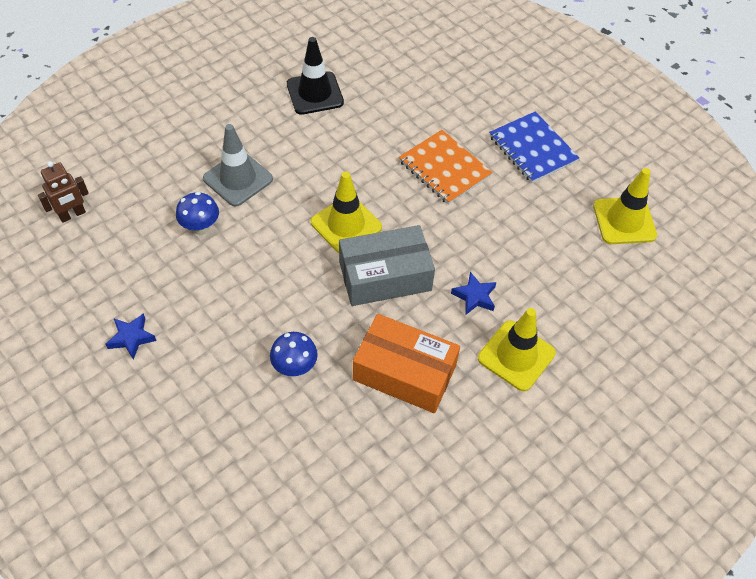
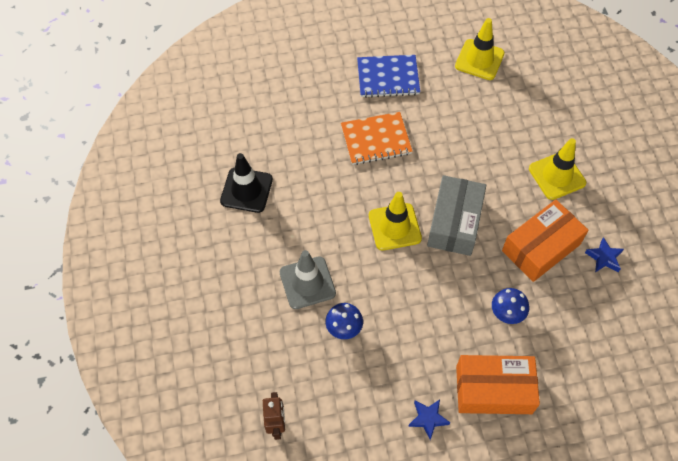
camera: 60 degrees left, 5 degrees up
blue star [451,272,497,315] -> blue star moved to [585,237,624,272]
none -> orange box [456,355,540,414]

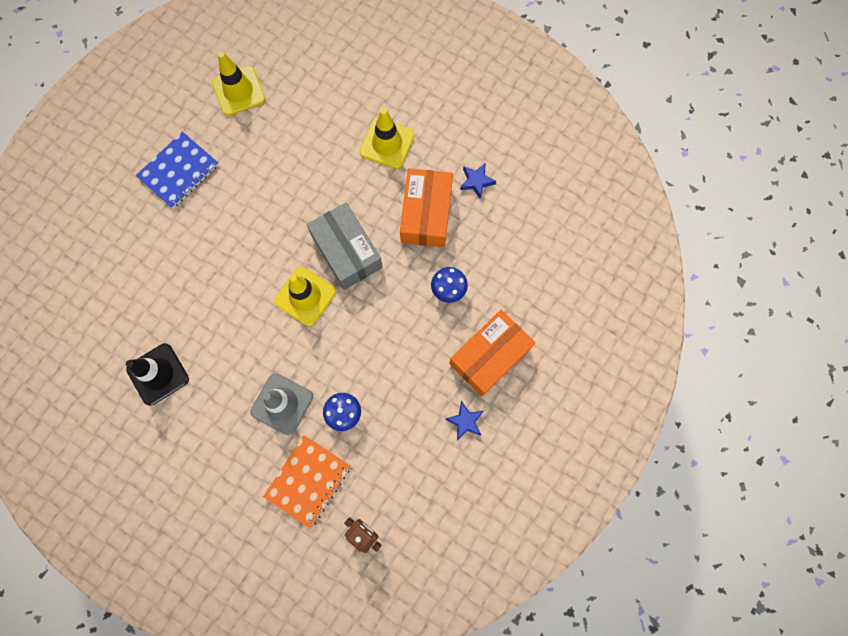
camera: 45 degrees left, 15 degrees up
orange notebook [341,112,413,165] -> orange notebook moved to [263,435,350,529]

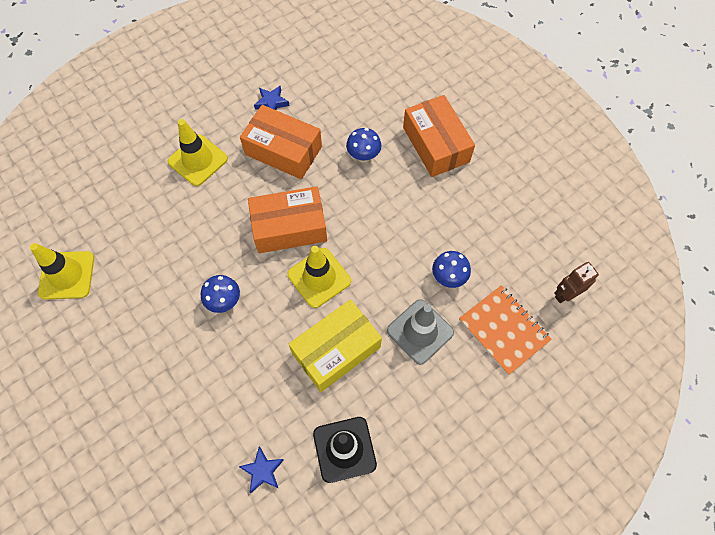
camera: 70 degrees left, 10 degrees down
blue notebook [136,131,219,208] -> none
grey box [306,202,383,290] -> orange box [248,186,327,253]
blue star [445,401,483,440] -> blue star moved to [239,446,284,493]
none -> blue mushroom [201,275,240,313]
none -> yellow box [289,299,382,392]

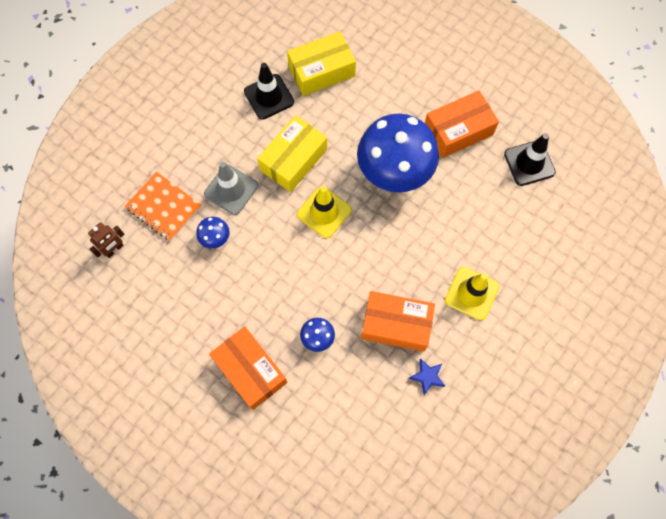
camera: 165 degrees right, 5 degrees up
yellow traffic cone [30,243,94,300] -> black traffic cone [504,133,556,186]
blue mushroom [201,275,240,313] -> blue mushroom [357,114,439,192], size x2.45
blue star [239,446,284,493] -> yellow box [287,31,356,96]
orange box [248,186,327,253] -> orange box moved to [425,90,499,158]

